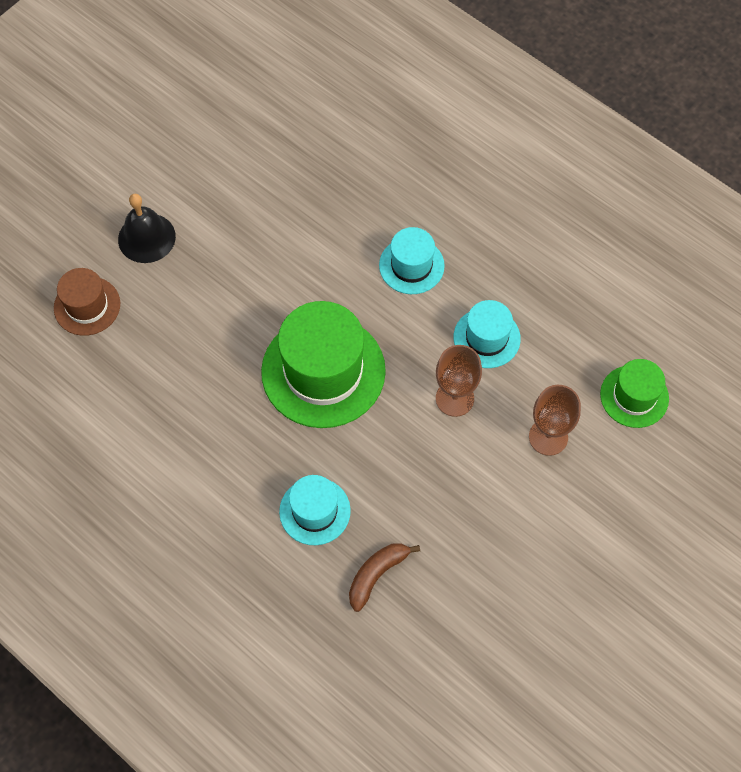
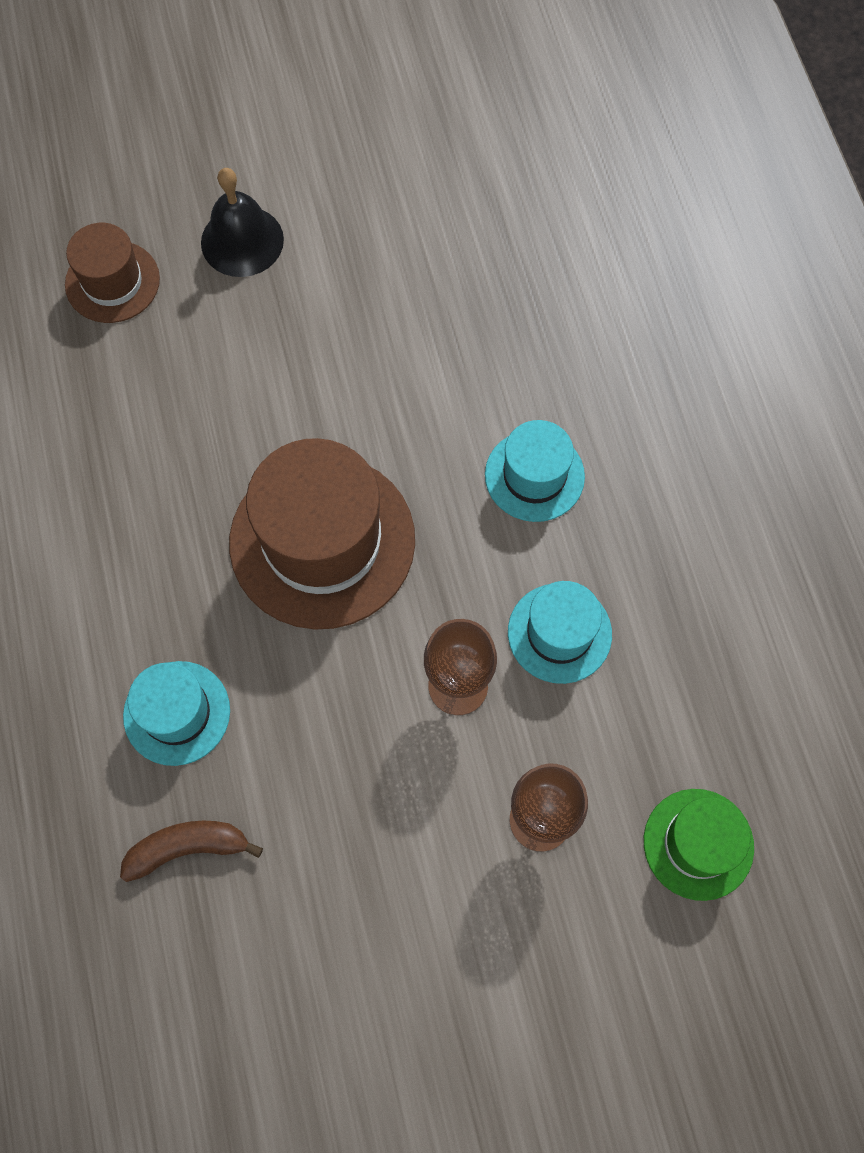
camera: 35 degrees right, 5 degrees up
green hat [261,301,386,428] -> brown hat [229,438,415,629]

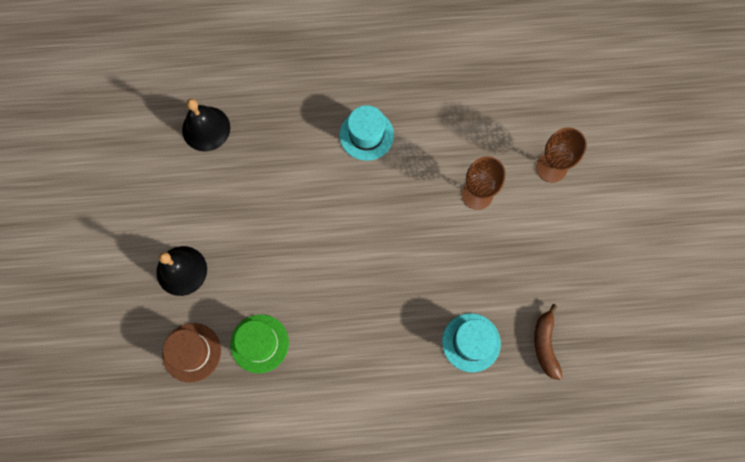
camera: 80 degrees left, 5 degrees up
brown hat [229,438,415,629] -> none
turquoise hat [508,581,612,684] -> none
green hat [644,789,754,901] -> green hat moved to [230,314,289,373]
none -> black bell [182,99,230,151]

